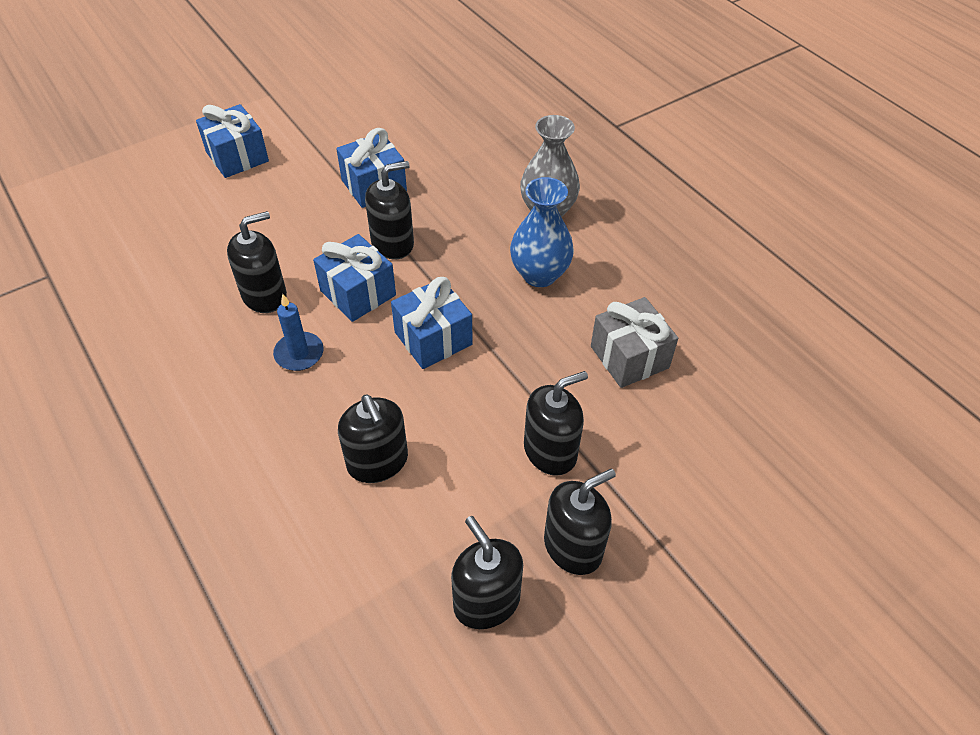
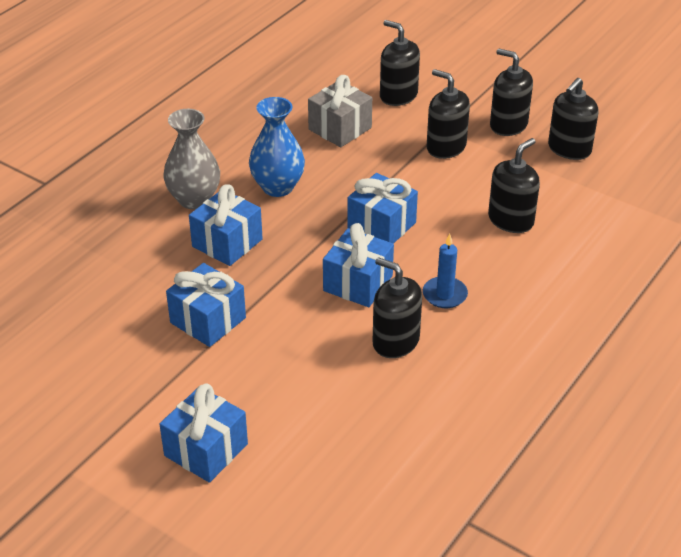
camera: 110 degrees left, 10 degrees down
black soap dispenser [365,161,414,260] -> black soap dispenser moved to [380,20,420,106]
none -> blue gift [189,184,263,266]

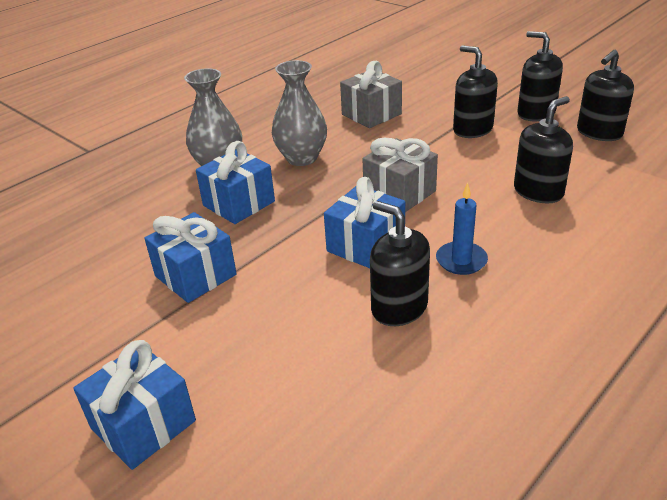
camera: 10 degrees right, 5 degrees down
blue vase [249,97,305,197] -> grey vase [272,60,327,166]
blue gift [347,173,418,244] -> grey gift [362,138,438,212]
black soap dispenser [380,20,420,106] -> none

